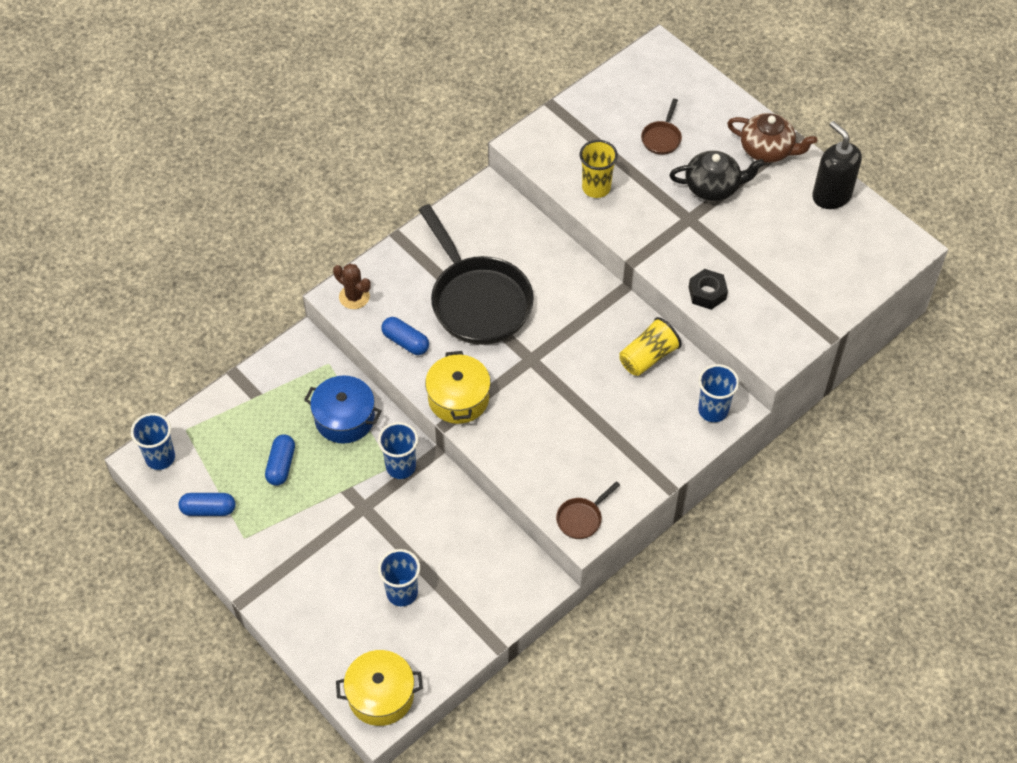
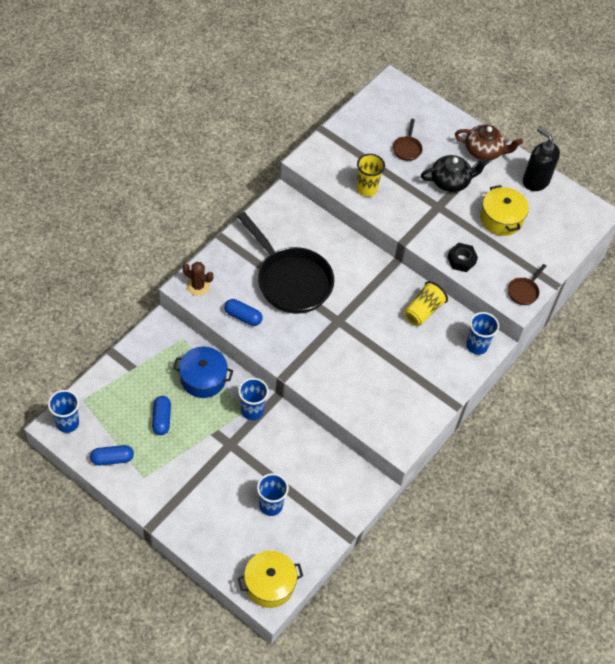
camera: 15 degrees left, 0 degrees up
yellow pot [425,351,491,424] -> yellow pot moved to [480,185,529,236]
brown pan [556,481,620,539] -> brown pan moved to [508,264,546,305]

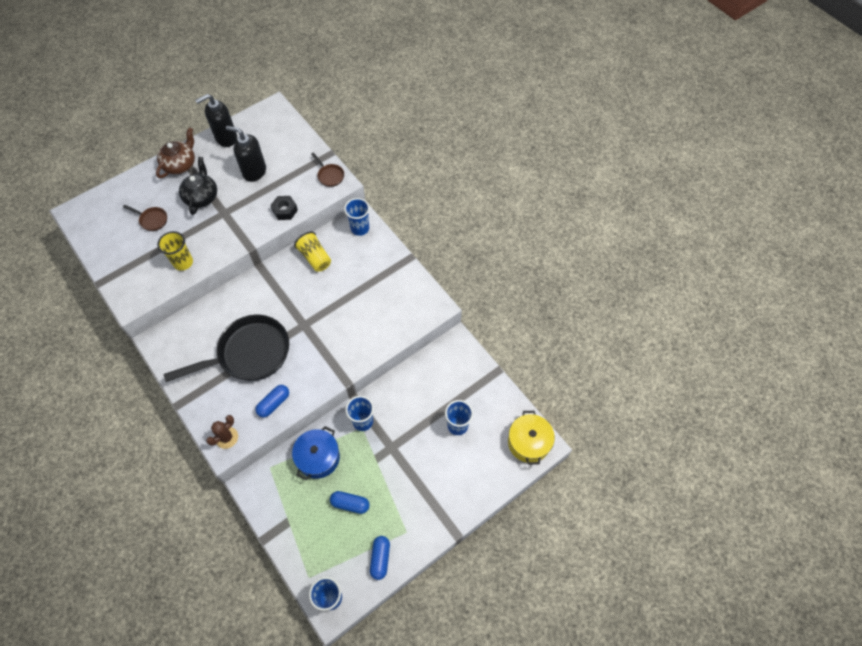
camera: 70 degrees left, 5 degrees up
yellow pot [480,185,529,236] -> black soap dispenser [226,126,266,182]

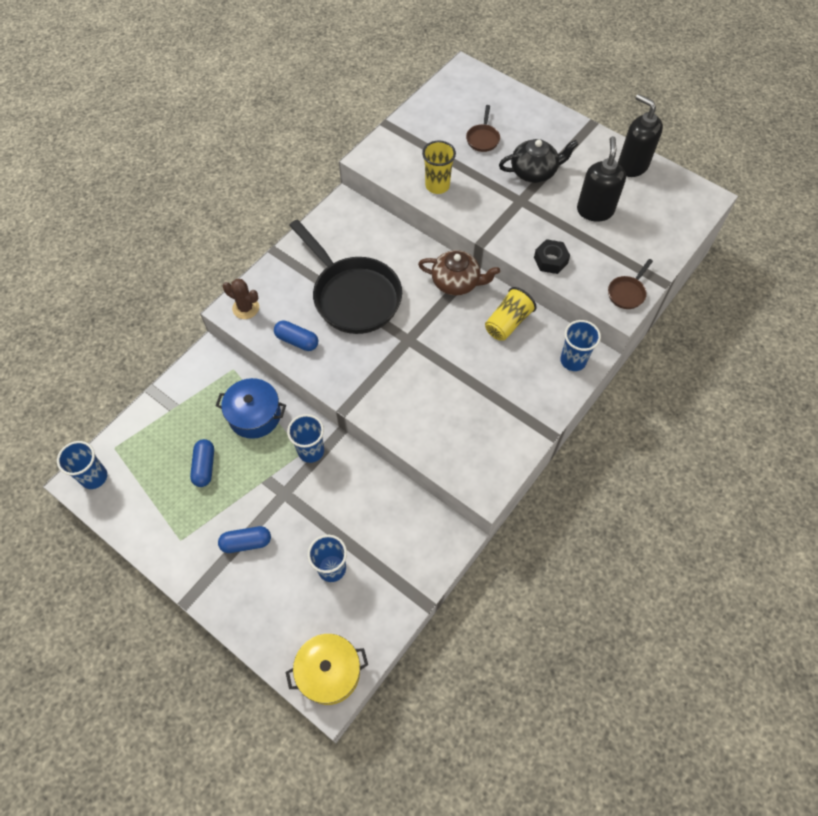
camera: 75 degrees right, 0 degrees up
brown teapot [156,127,195,178] -> brown teapot moved to [418,250,500,296]
blue capsule [370,536,390,580] -> blue capsule moved to [218,526,271,553]

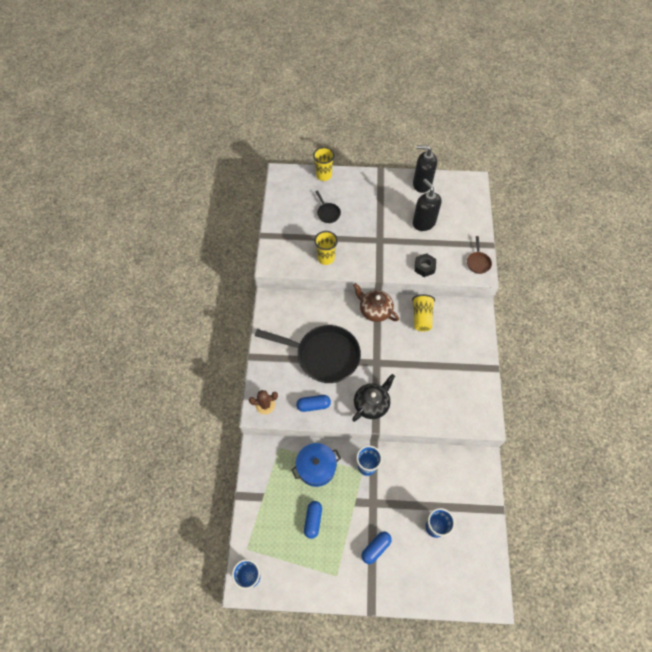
camera: 35 degrees left, 0 degrees up
blue capsule [190,439,214,487] -> blue capsule turned 45 degrees clockwise [304,501,322,539]
yellow pot [286,634,368,705] -> none
brown teapot [418,250,500,296] -> brown teapot turned 120 degrees counterclockwise [353,283,399,322]
brown pan [466,105,500,152] -> black pan [315,190,341,223]
black teapot [499,139,578,183] -> black teapot moved to [352,374,395,422]
blue cup [560,320,601,371] -> none
none -> yellow cup [313,147,335,181]

